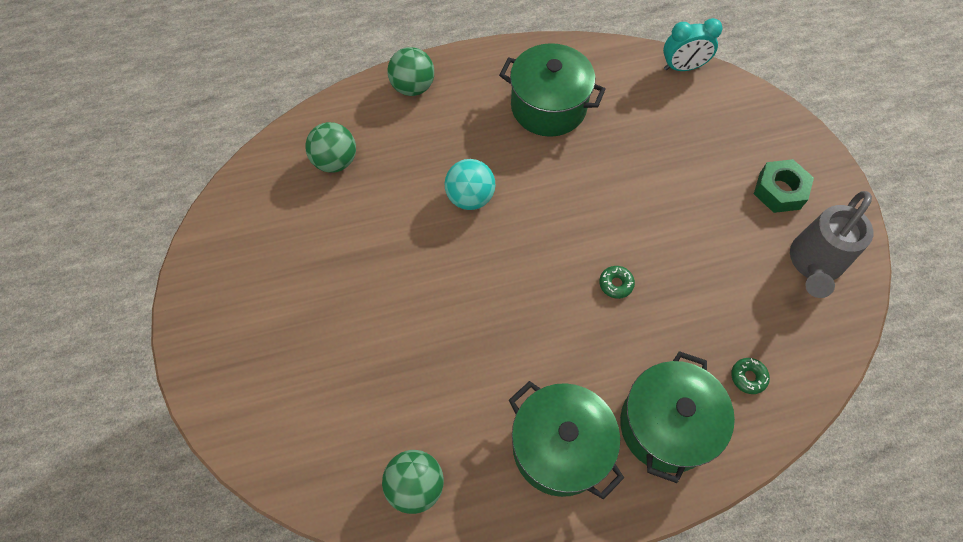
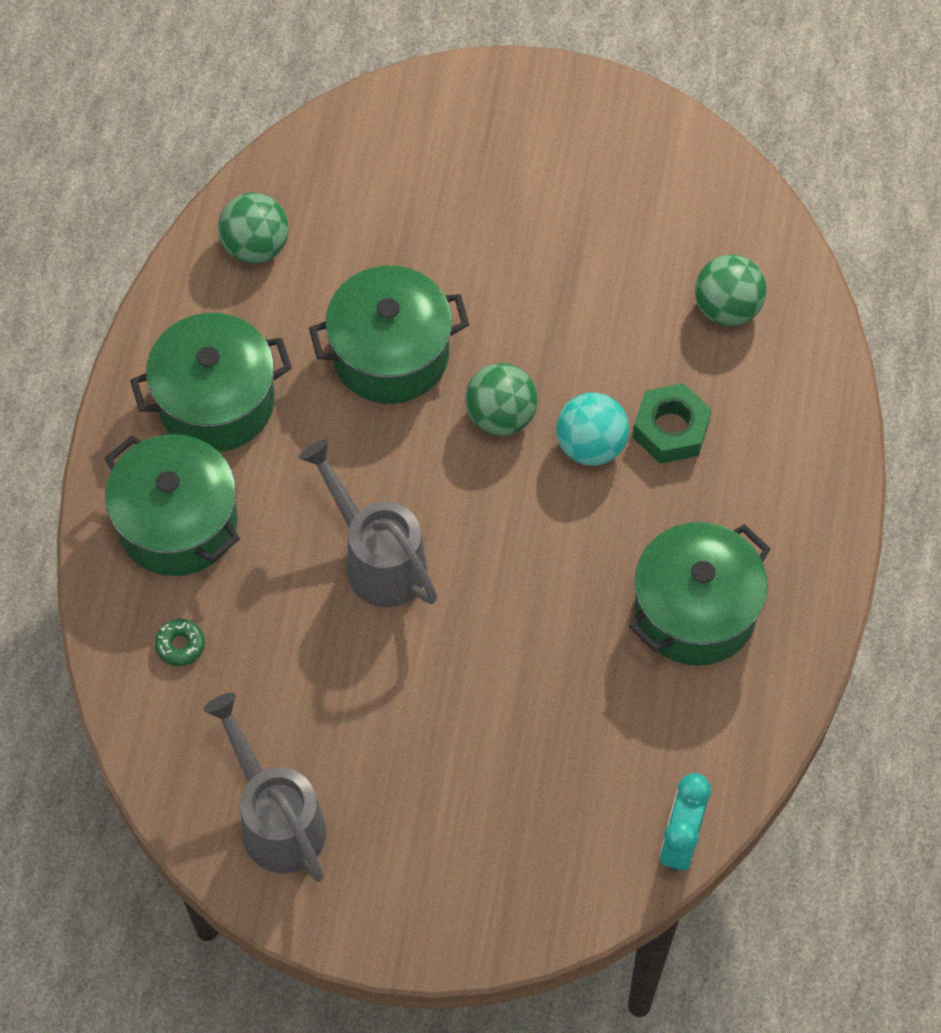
camera: 115 degrees right, 0 degrees up
green ball [387,47,434,96] -> green ball moved to [465,363,538,436]
green donut [599,266,635,299] -> grey watering can [299,439,437,608]
green nut [754,159,814,213] -> green nut moved to [633,383,712,464]
none -> green pot [309,266,469,404]

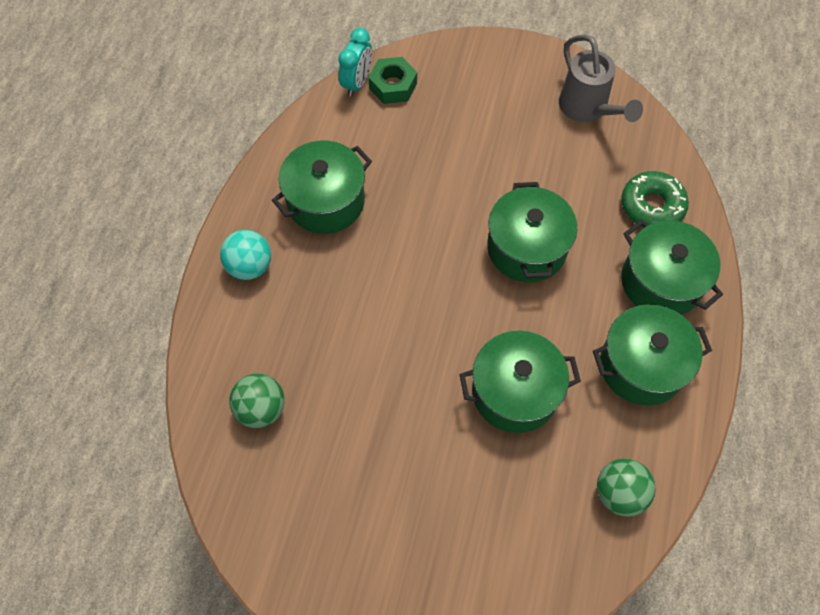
camera: 175 degrees left, 0 degrees up
green donut [155,619,205,666] -> green donut [621,171,689,227], size x2.07
grey watering can [299,439,437,608] -> green pot [487,182,577,282]
green ball [465,363,538,436] -> none
turquoise ball [556,392,629,466] -> turquoise ball moved to [220,230,271,280]
green nut [633,383,712,464] -> green nut moved to [368,57,417,104]

